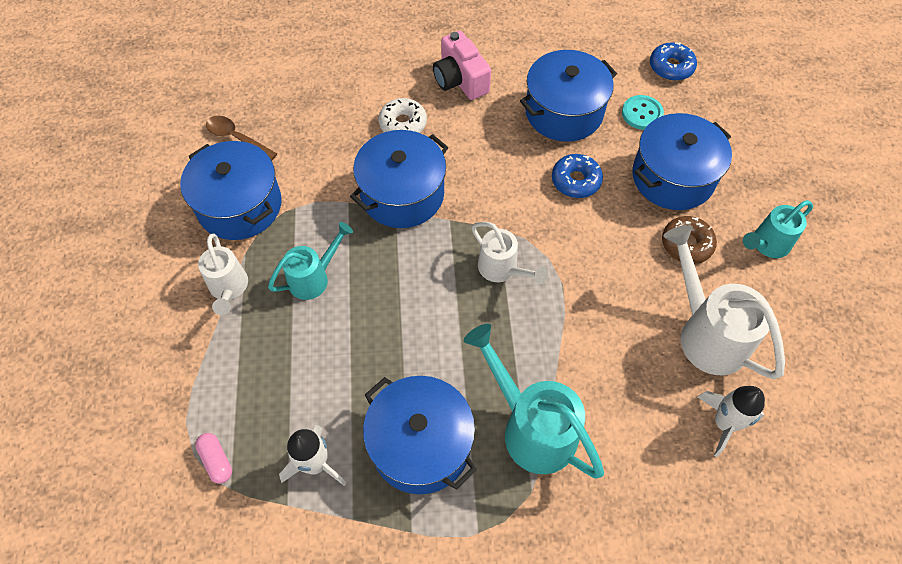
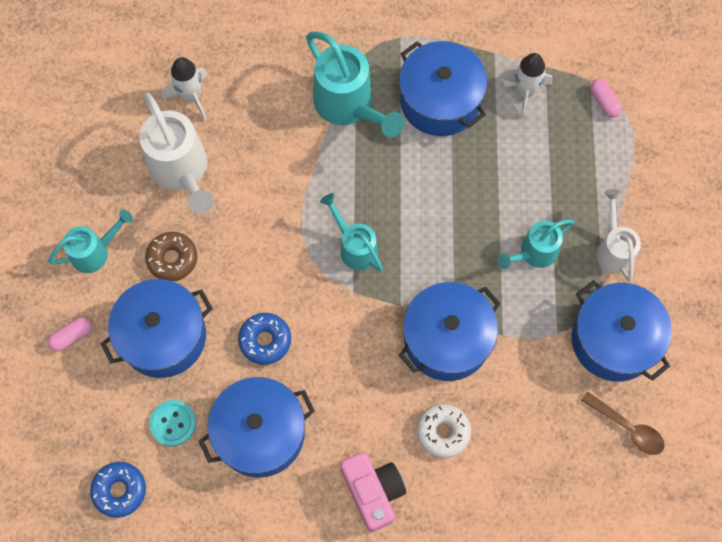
camera: 175 degrees left, 10 degrees up
white watering can [471,222,548,284] -> turquoise watering can [320,193,383,272]
none -> pink capsule [48,317,92,352]

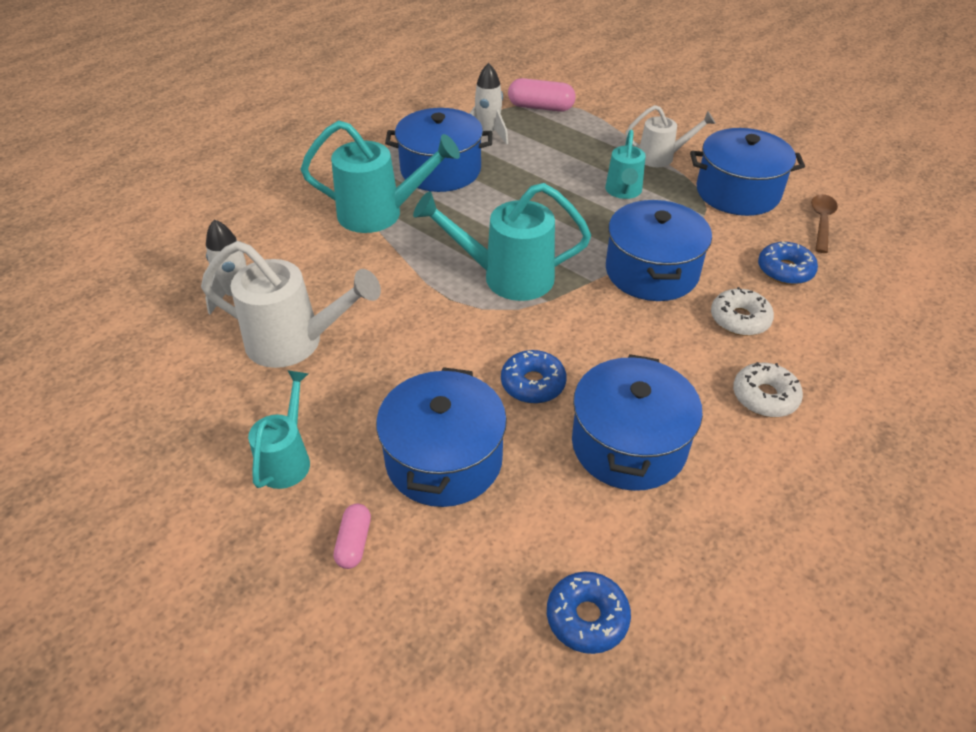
camera: 50 degrees left, 25 degrees down
brown donut [145,232,197,281] -> none
turquoise button [149,400,196,446] -> none
turquoise watering can [320,193,383,272] -> turquoise watering can [413,183,591,301], size x1.65
pink camera [340,452,406,532] -> white donut [733,362,803,417]
brown spoon [581,391,665,455] -> brown spoon turned 60 degrees counterclockwise [811,194,838,253]
pink capsule [590,78,622,118] -> pink capsule [508,78,576,112], size x1.70
white watering can [596,189,641,281] -> white watering can turned 150 degrees clockwise [625,105,715,167]
none -> blue donut [758,242,818,285]

